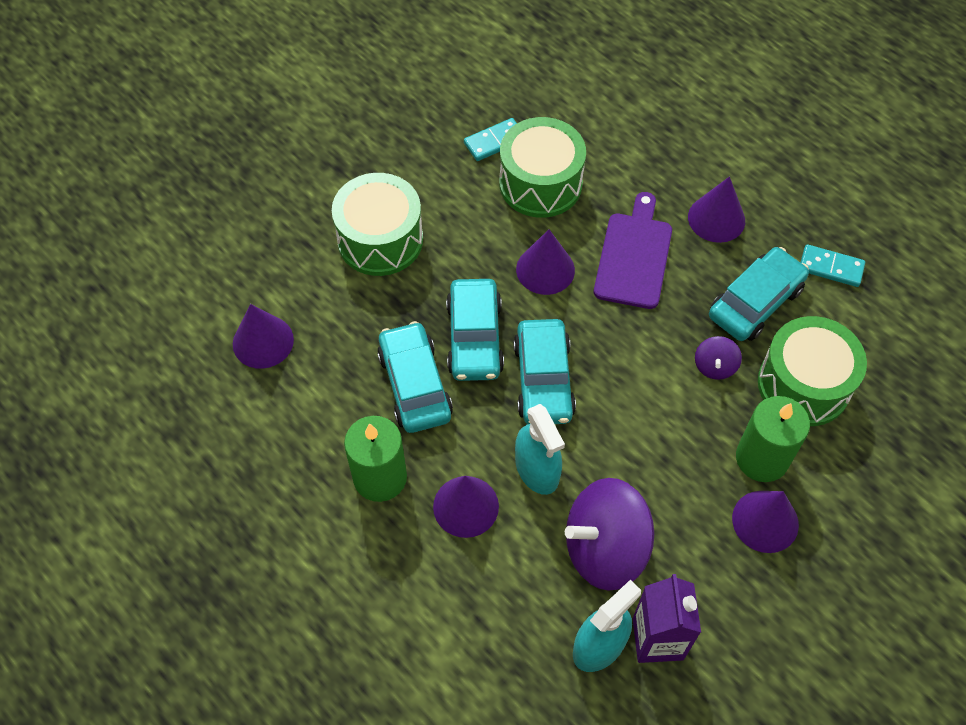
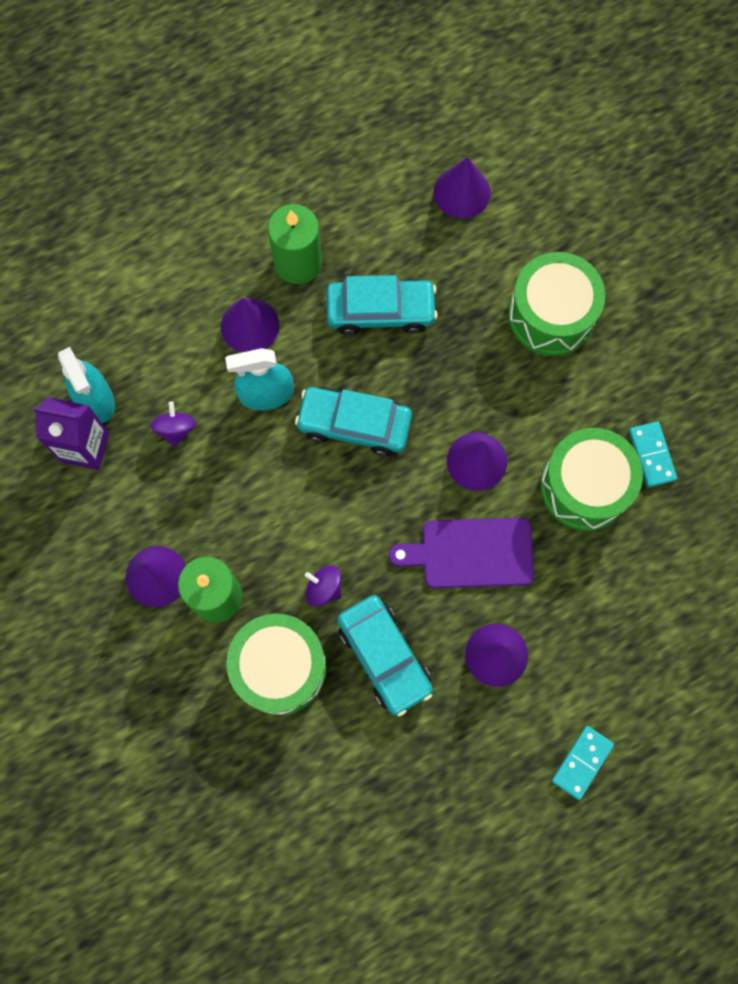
camera: 105 degrees right, 15 degrees up
turquoise car [446,279,504,381] -> none
purple spinning top [565,478,654,591] -> purple spinning top [151,402,196,447], size x0.46
purple cutting board [594,192,672,309] -> purple cutting board turned 150 degrees clockwise [389,518,534,588]
turquoise domino [800,244,865,287] -> turquoise domino moved to [552,726,614,800]

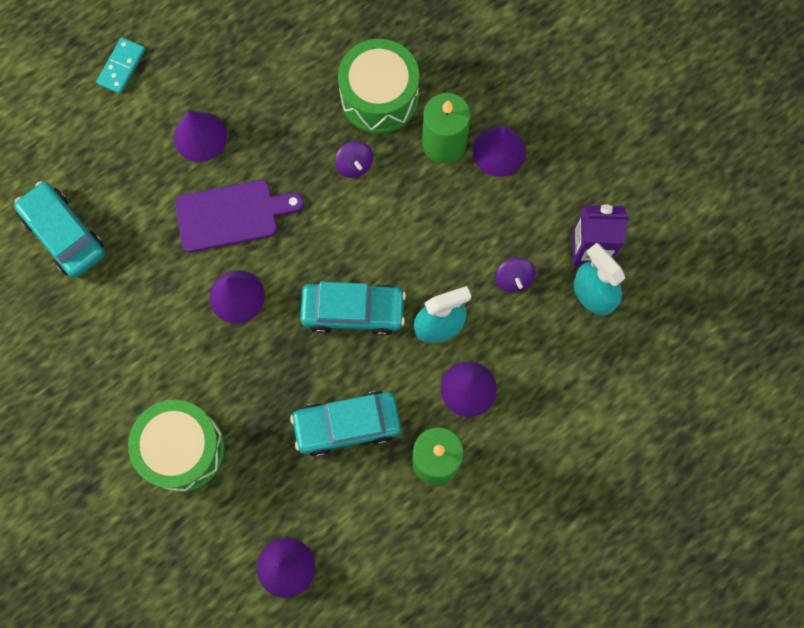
camera: 170 degrees right, 0 degrees up
purple spinning top [305,565,341,607] -> purple spinning top turned 45 degrees clockwise [335,141,373,178]
turquoise car [337,595,433,716] -> turquoise car moved to [14,181,105,278]
green drum [540,428,643,531] -> none
turquoise domino [629,422,677,488] -> none

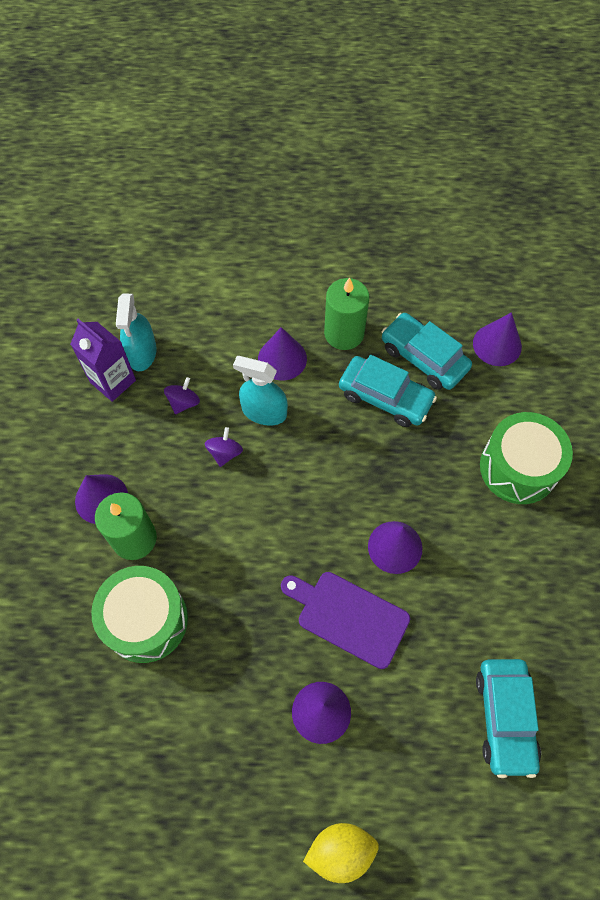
camera: 140 degrees left, 10 degrees down
turquoise domino [96,37,145,94] -> yellow lemon [303,823,379,883]
turquoise car [300,281,406,336] -> turquoise car moved to [381,313,472,390]
purple spinning top [335,141,373,178] -> purple spinning top moved to [205,427,243,467]

